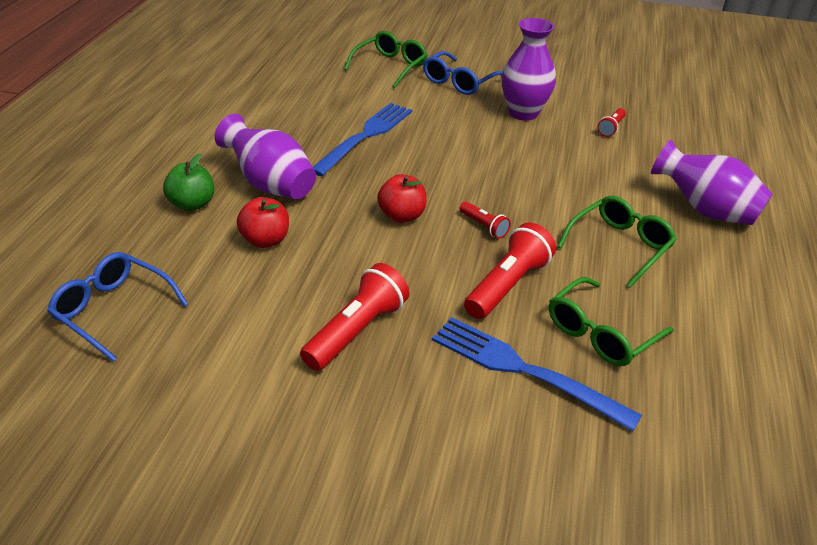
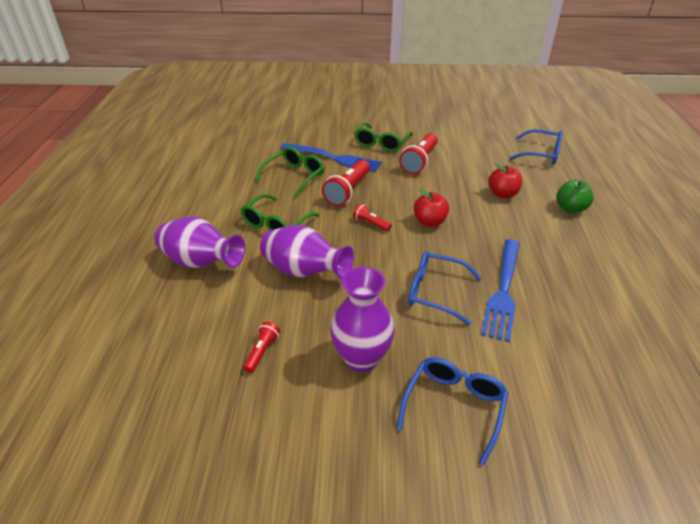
camera: 170 degrees right, 0 degrees up
purple vase [215,114,316,199] -> purple vase moved to [260,225,354,279]
green glasses [344,31,428,88] -> green glasses moved to [354,122,413,152]
none -> blue glasses [408,251,482,325]

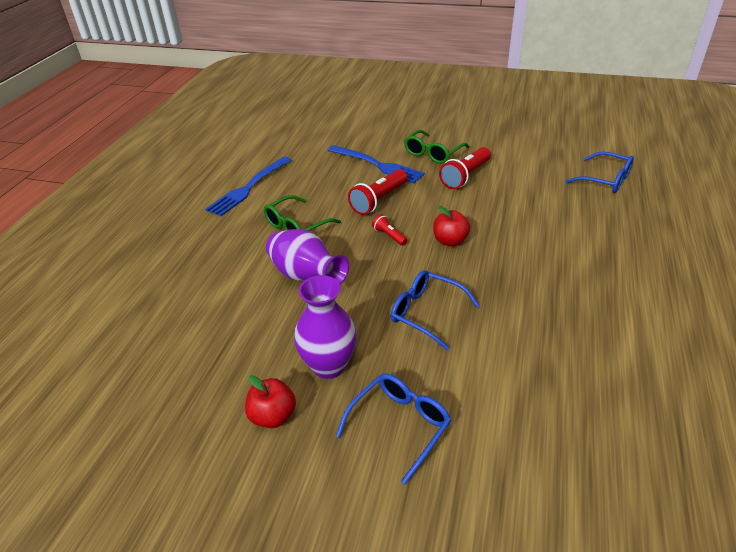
camera: 15 degrees right, 0 degrees up
purple vase [155,217,245,268] -> none
red flashlight [243,322,280,373] -> none
green glasses [255,147,324,198] -> none
blue fork [481,239,520,342] -> blue fork moved to [205,157,291,216]
red apple [488,163,522,198] -> red apple moved to [245,375,296,428]
green apple [556,180,594,213] -> none

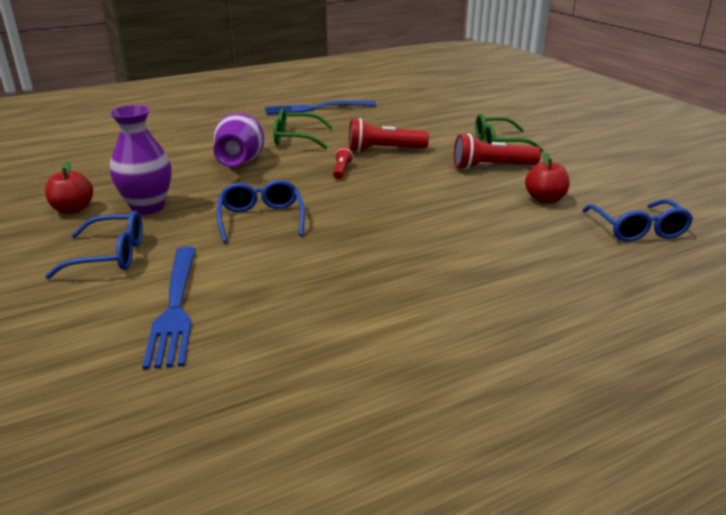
camera: 45 degrees right, 10 degrees down
blue fork [328,145,425,183] -> blue fork moved to [142,246,196,370]
red apple [433,206,470,246] -> red apple moved to [525,153,570,203]

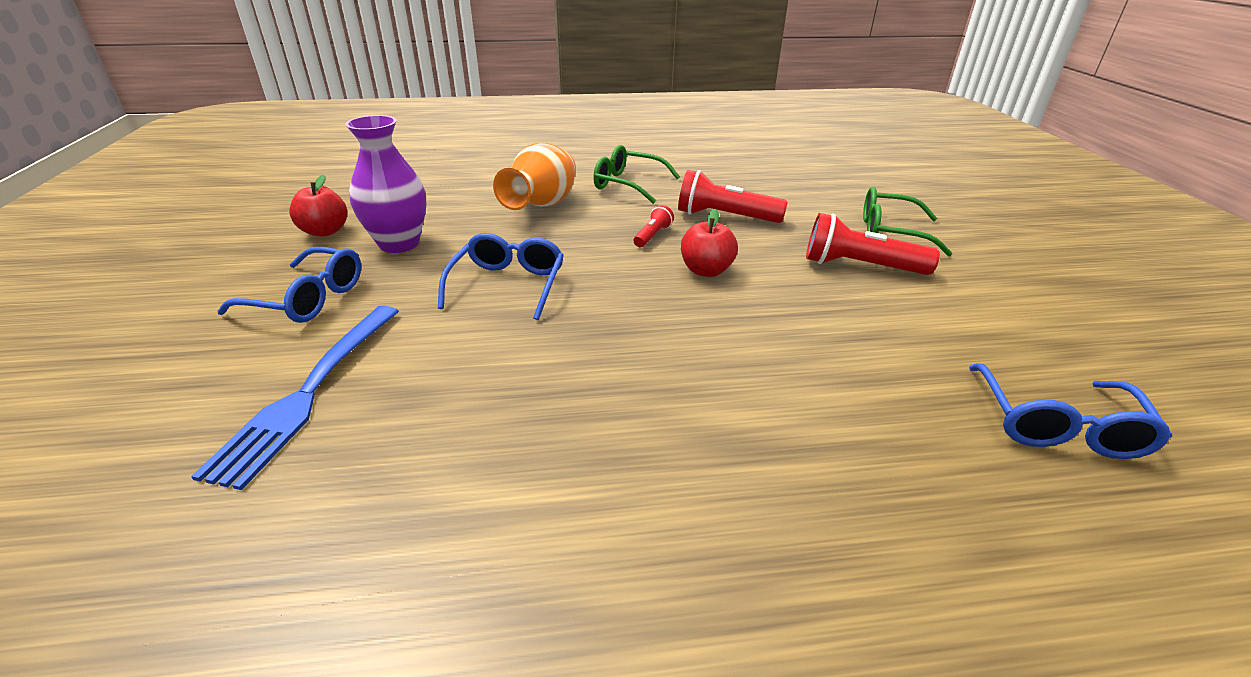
camera: 20 degrees right, 5 degrees up
purple vase [213,113,264,167] -> orange vase [493,143,576,210]
blue fork [265,100,376,115] -> none
red apple [525,153,570,203] -> red apple moved to [681,209,738,277]

